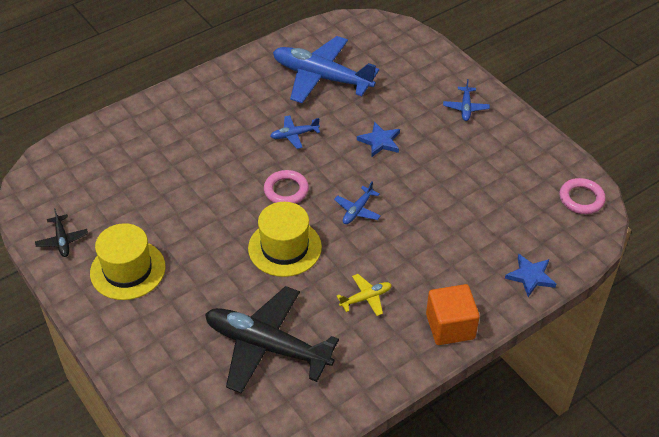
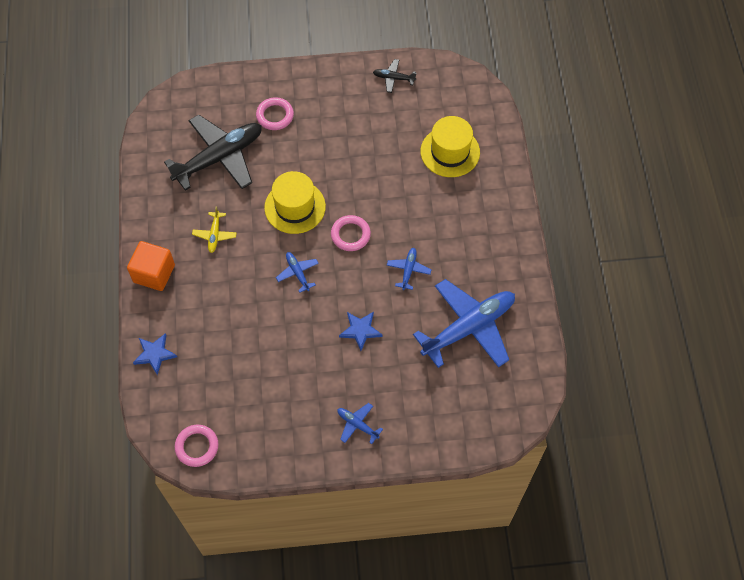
camera: 120 degrees right, 15 degrees up
yellow hat [90,223,165,300] -> yellow hat moved to [420,116,480,177]
none -> pink ring [256,97,294,130]

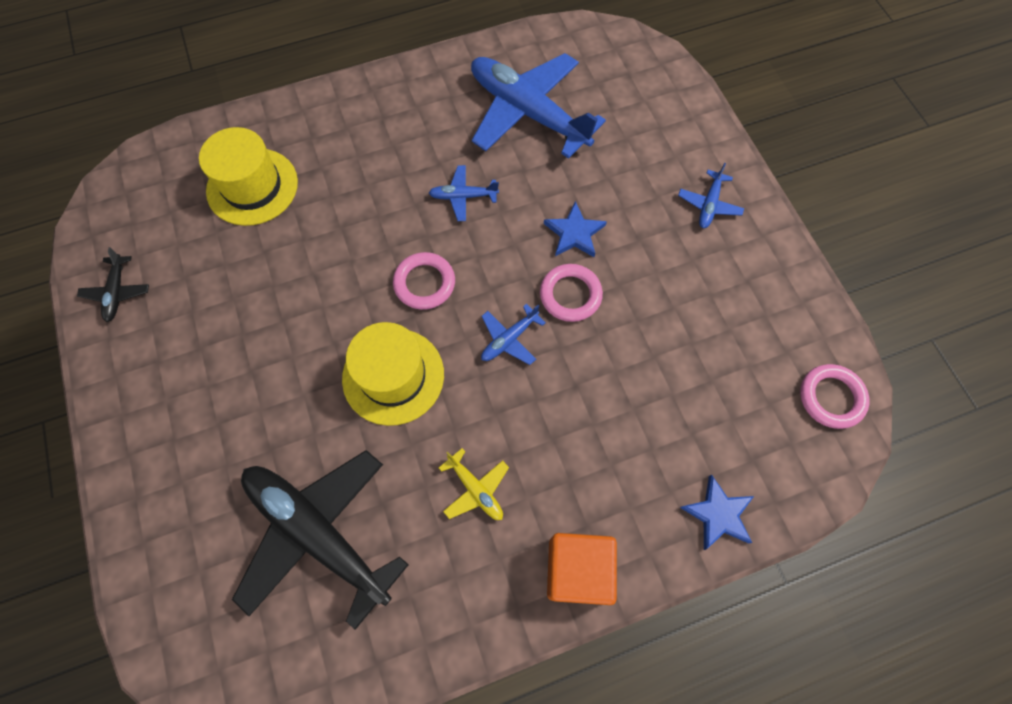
camera: 105 degrees left, 5 degrees up
yellow plane [192,206,237,253] -> yellow plane turned 60 degrees clockwise [439,448,509,520]
pink ring [256,97,294,130] -> pink ring moved to [540,264,603,322]

